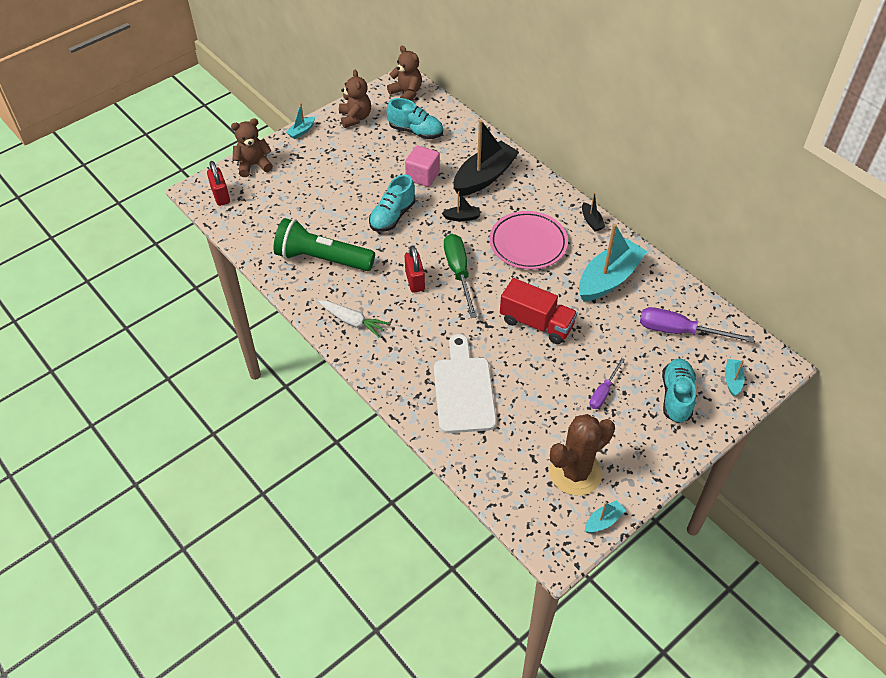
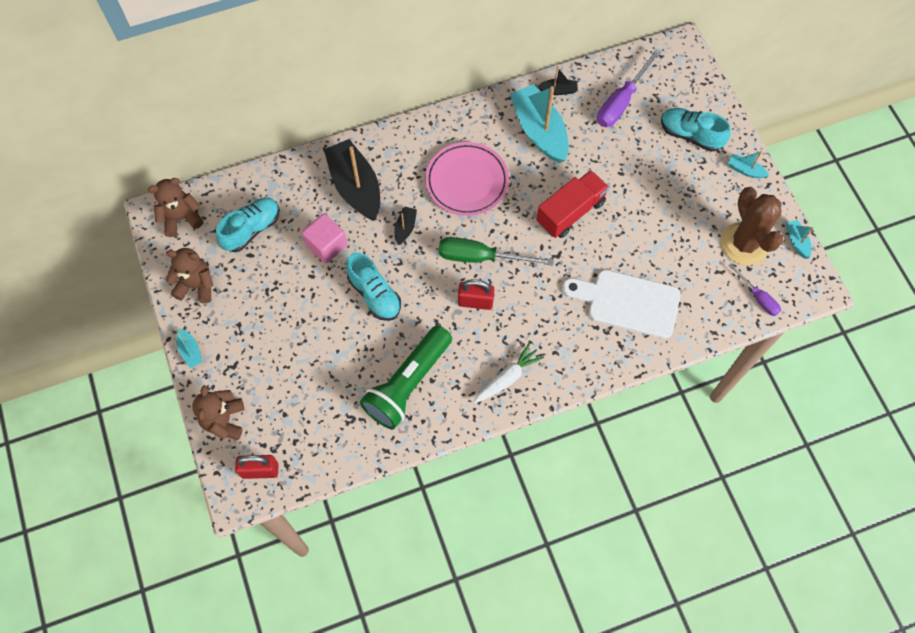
camera: 70 degrees left, 15 degrees up
black boat [582,192,606,231] -> black boat moved to [537,67,578,95]
purple screwdriver [589,358,625,409] -> purple screwdriver moved to [729,263,781,316]
turquoise boat [725,359,745,397] -> turquoise boat moved to [728,151,769,178]

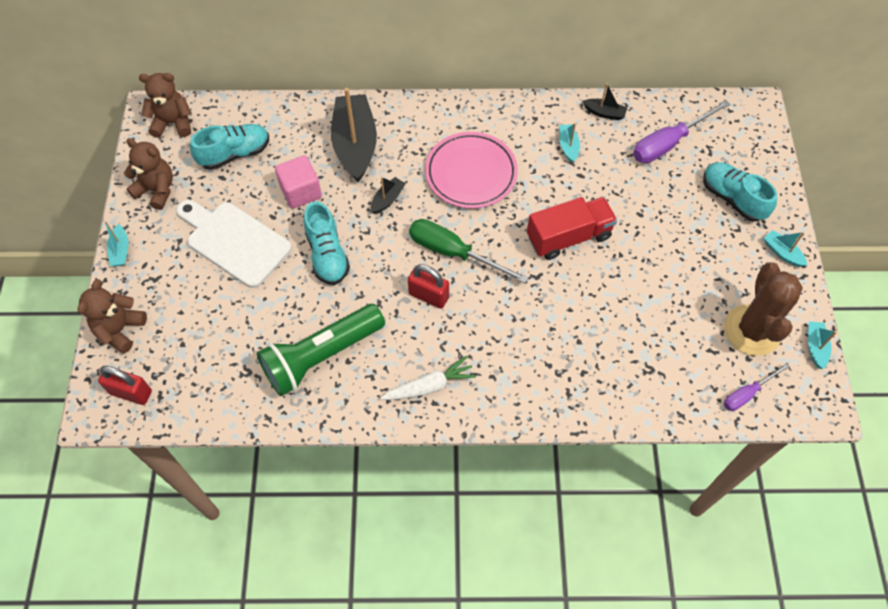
camera: 20 degrees right, 5 degrees down
turquoise boat [510,84,569,163] -> turquoise boat [559,123,580,163], size x0.44
white cutting board [562,270,681,339] -> white cutting board moved to [176,200,292,288]
purple screwdriver [729,263,781,316] -> purple screwdriver turned 75 degrees clockwise [724,363,790,411]

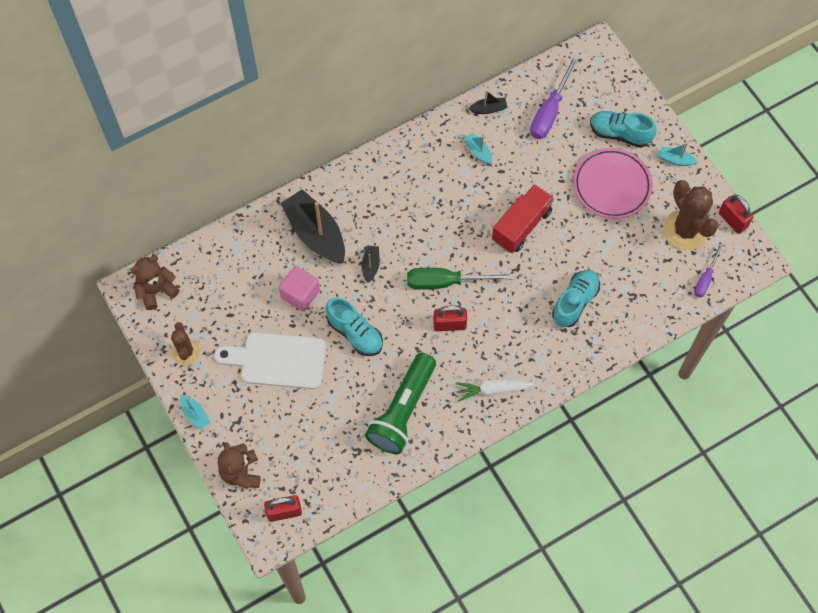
camera: 30 degrees left, 5 degrees up
brown teddy bear [124,138,173,210] -> brown cactus [171,322,200,365]
turquoise shoe [190,124,269,170] -> turquoise shoe moved to [552,270,600,327]
white carrot [380,356,476,400] -> white carrot turned 135 degrees counterclockwise [455,379,534,402]
pink plate [425,132,518,209] -> pink plate moved to [573,148,653,219]
turquoise boat [808,322,837,369] -> red padlock [719,195,753,234]

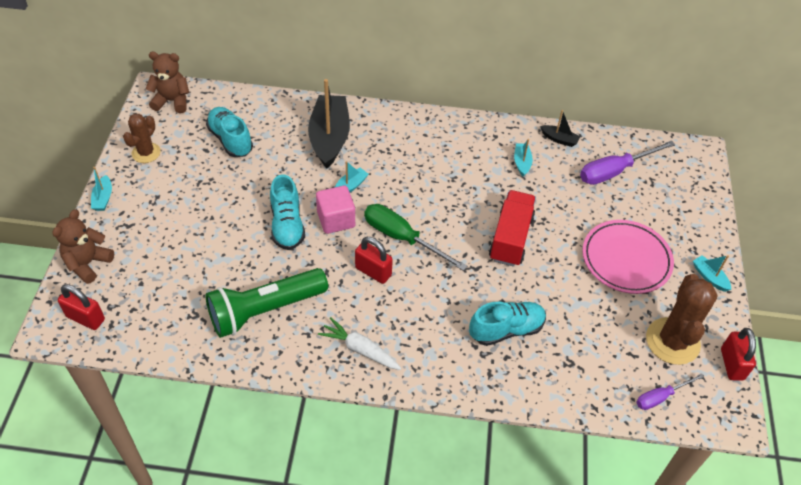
camera: 35 degrees right, 15 degrees down
white cutting board [214,332,326,389] -> none
pink cube [279,265,320,312] -> pink cube moved to [316,185,355,234]
black boat [362,245,380,283] -> turquoise boat [334,161,369,192]
red truck [492,184,554,253] -> red truck turned 60 degrees counterclockwise [489,190,536,267]
turquoise shoe [590,111,656,148] -> turquoise shoe moved to [206,107,253,157]

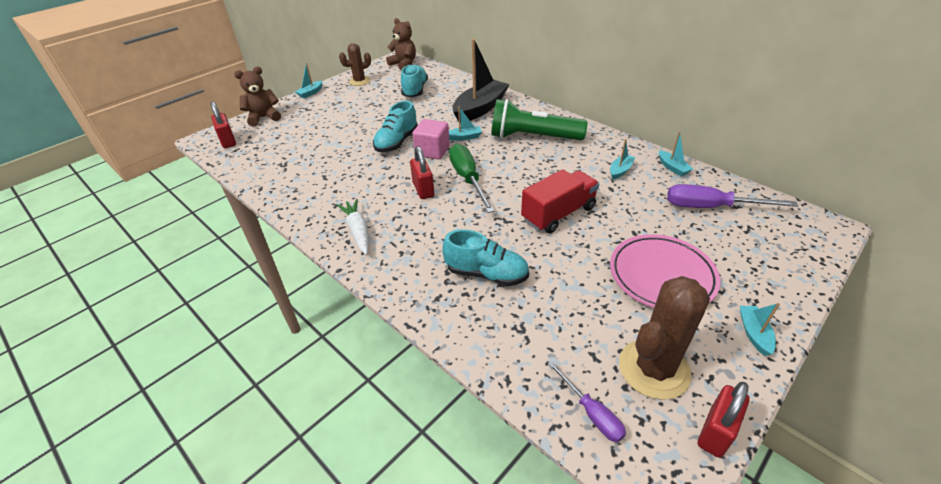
camera: 40 degrees right, 10 degrees down
green flashlight [205,268,328,338] -> green flashlight moved to [491,99,587,140]
black boat [540,110,580,147] -> turquoise boat [659,132,693,176]
purple screwdriver [636,373,704,410] -> purple screwdriver turned 135 degrees counterclockwise [548,361,626,442]

